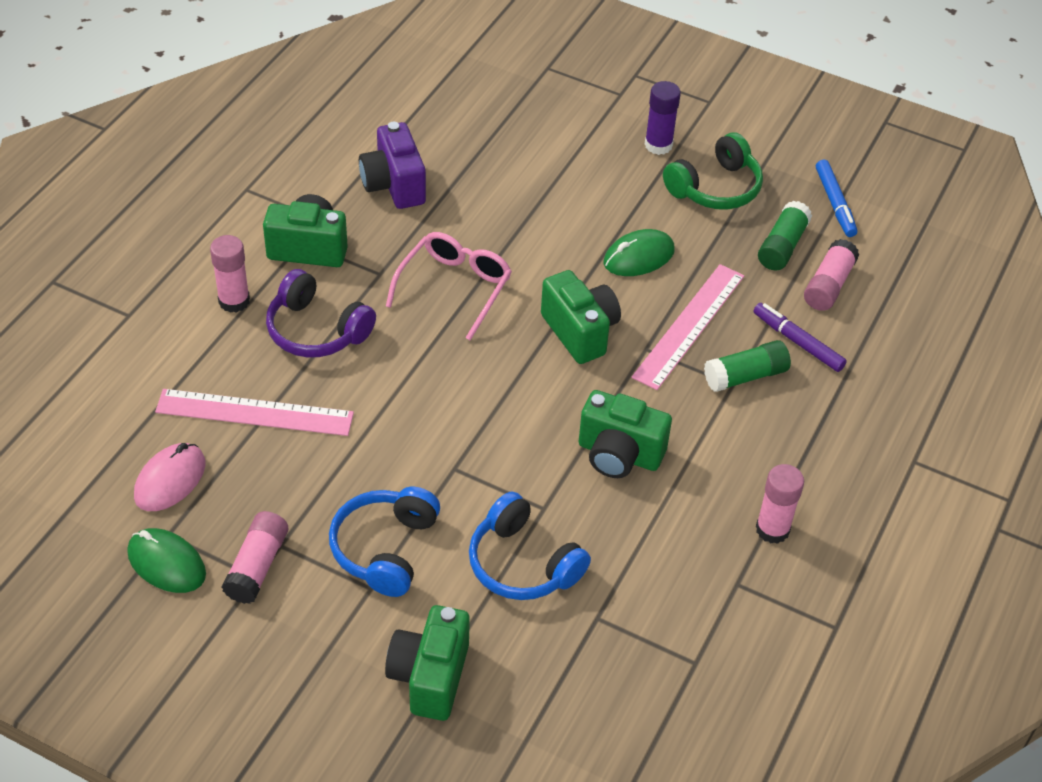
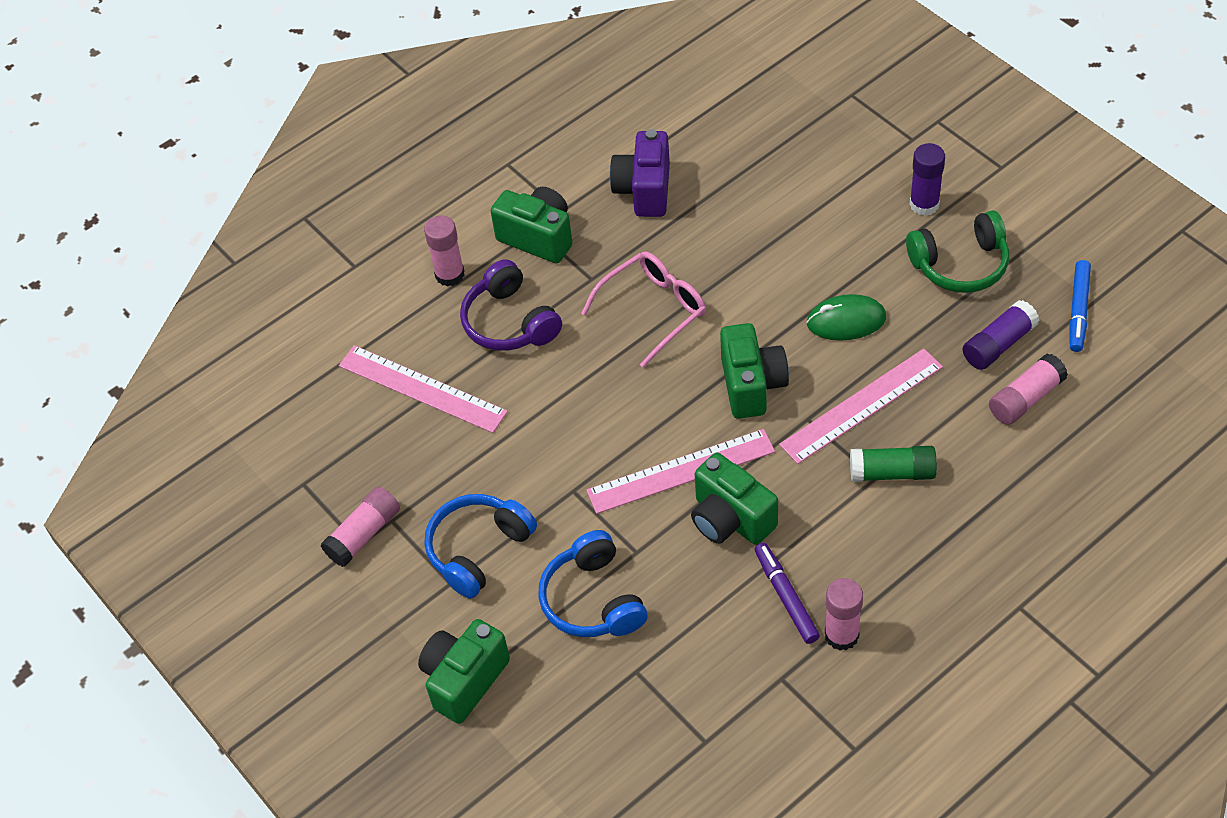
camera: 30 degrees right, 5 degrees up
green mouse [127,528,206,593] -> none
pink mouse [134,443,205,511] -> none
purple marker [753,303,847,372] -> purple marker moved to [754,543,820,644]
green glue stick [758,201,812,270] -> purple glue stick [962,300,1040,370]
none -> pink ruler [586,429,775,514]

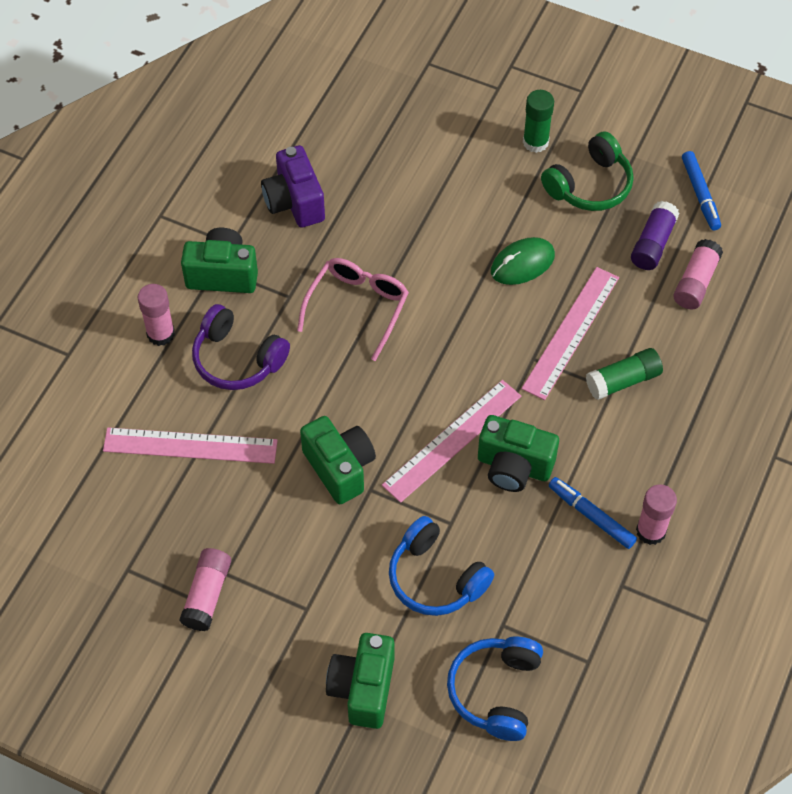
camera: 30 degrees left, 5 degrees up
blue headphones [424,494,537,599] -> blue headphones moved to [447,636,543,741]
green camera [720,323,789,419] -> green camera moved to [300,416,376,504]
purple marker [754,543,820,644] -> blue marker [549,477,637,549]
purple glue stick [909,143,945,216] -> green glue stick [523,90,554,153]

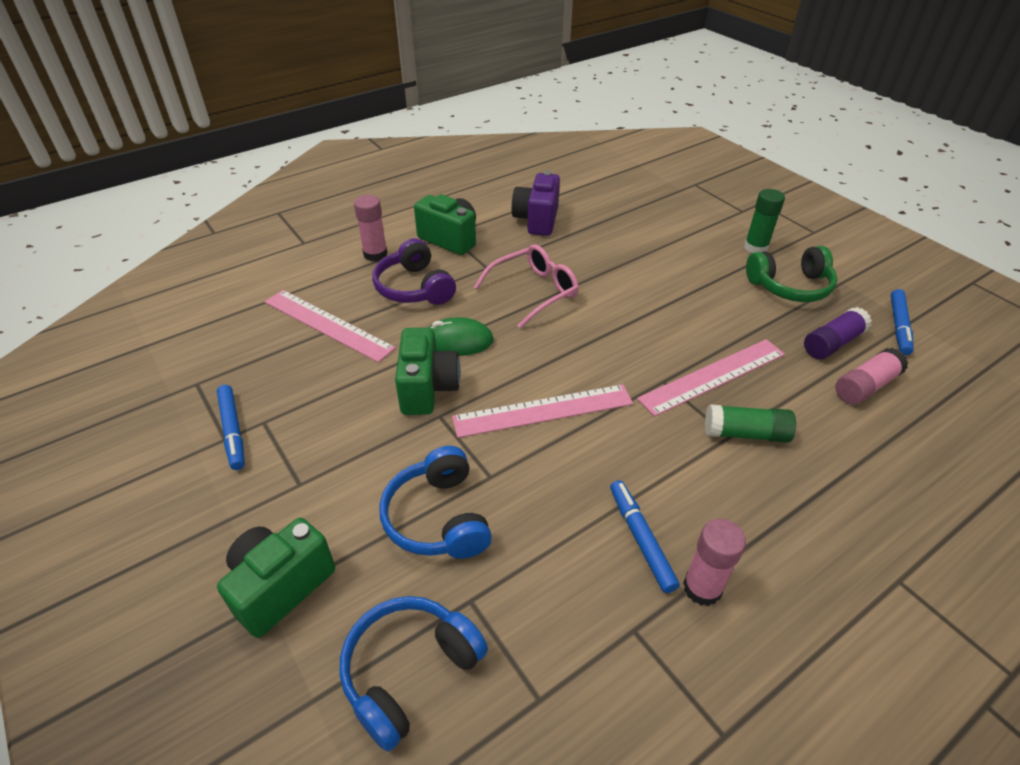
camera: 30 degrees right, 15 degrees down
pink glue stick [179,548,231,631] -> blue marker [217,385,245,470]
green camera [478,415,559,492] -> none
green mouse [491,237,555,285] -> green mouse moved to [428,317,494,356]

